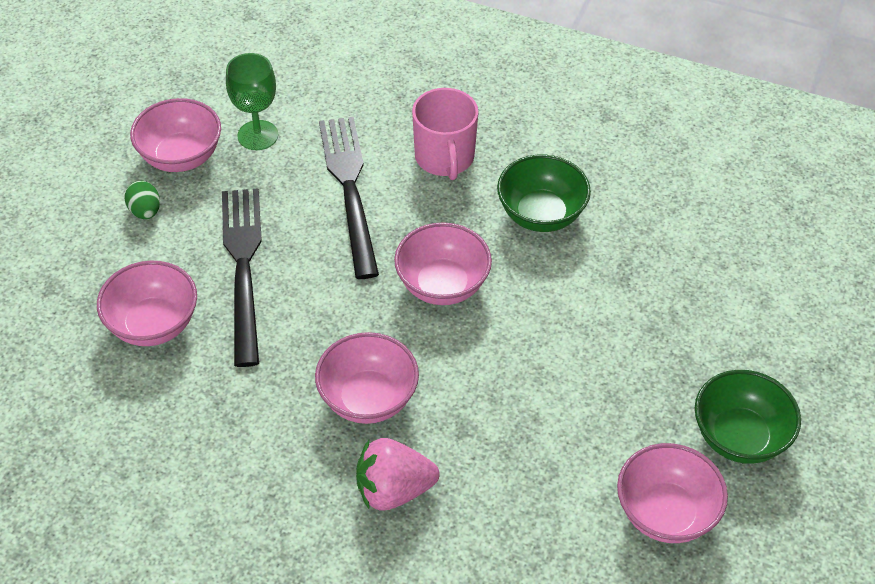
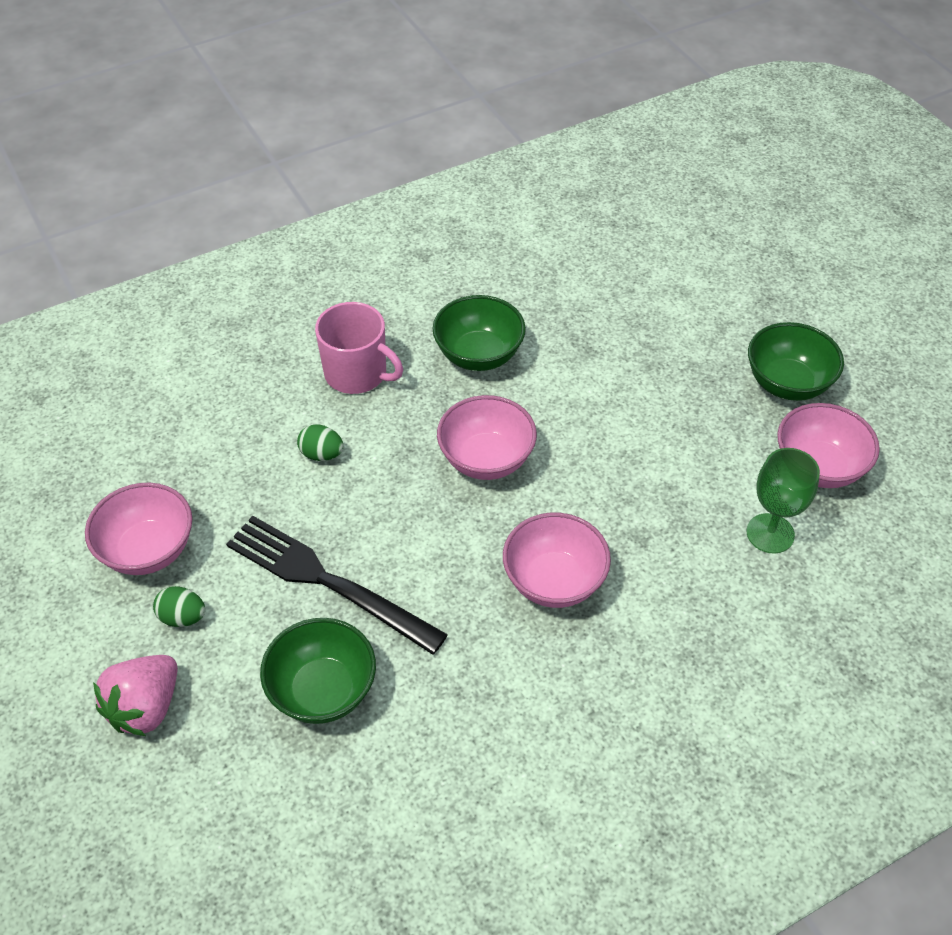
camera: 50 degrees left, 0 degrees up
pink bowl [97,261,197,346] -> green bowl [260,618,376,724]
green goblet [226,53,278,150] -> green goblet moved to [746,448,820,554]
black fork [319,117,379,279] -> green egg [297,424,344,461]
pink strawberry [356,438,440,511] -> pink strawberry moved to [93,655,178,736]

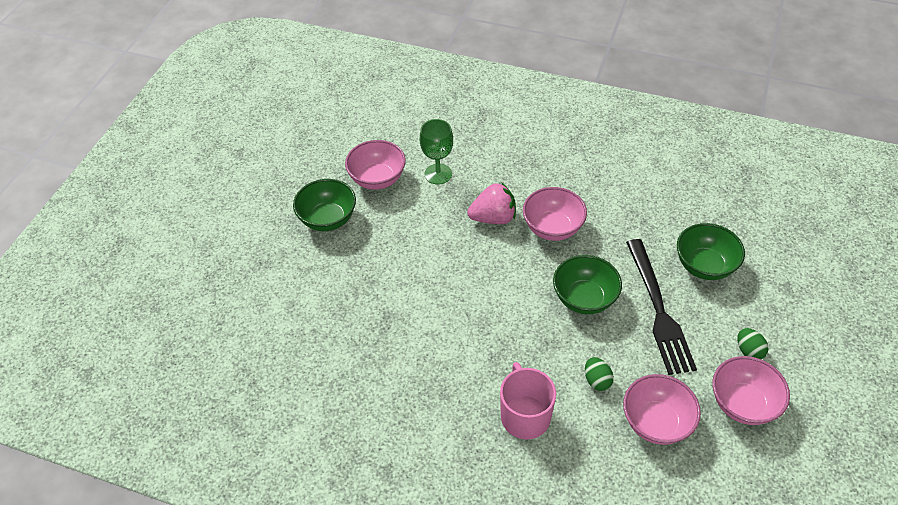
camera: 130 degrees left, 0 degrees up
pink strawberry [93,655,178,736] -> pink strawberry moved to [467,182,516,224]
green bowl [433,295,526,371] -> green bowl moved to [553,255,622,315]
pink bowl [437,395,537,480] -> pink bowl moved to [623,374,701,445]

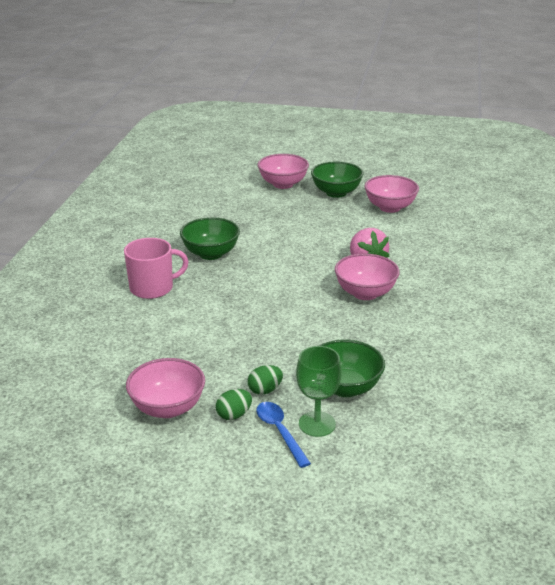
camera: 80 degrees right, 20 degrees down
green goblet [420,119,453,184] -> green goblet moved to [296,346,342,437]
green bowl [553,255,622,315] -> green bowl moved to [180,217,240,260]
green egg [585,357,614,391] -> green egg moved to [248,365,283,395]
pink bowl [623,374,701,445] -> pink bowl moved to [258,154,309,189]
black fork [626,239,697,375] -> none
none -> blue spoon [256,402,311,468]

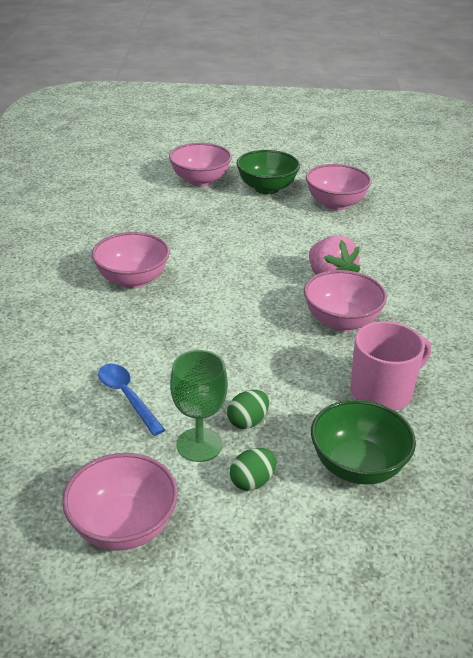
camera: 10 degrees left, 5 degrees up
pink mug [124,238,189,299] -> pink mug moved to [350,321,431,411]
green bowl [180,217,240,260] -> pink bowl [92,232,170,288]
green egg [216,389,252,420] -> green egg moved to [227,390,269,429]
blue spoon [256,402,311,468] -> blue spoon moved to [98,364,165,436]
green goblet [296,346,342,437] -> green goblet moved to [170,350,228,462]

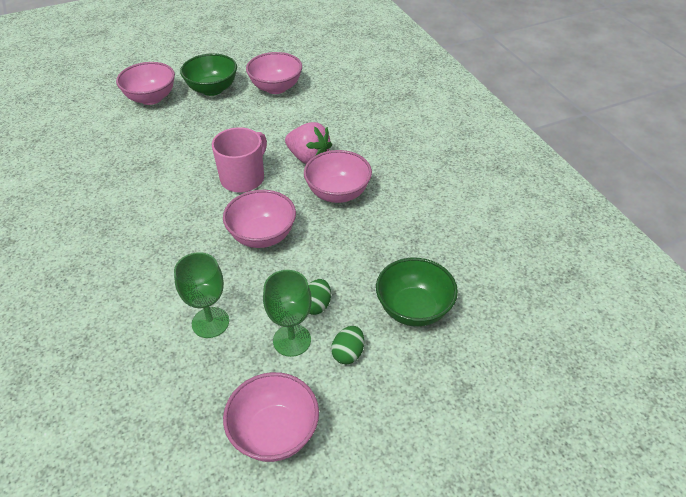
camera: 25 degrees left, 10 degrees up
pink bowl [92,232,170,288] -> pink bowl moved to [223,190,296,248]
blue spoon [98,364,165,436] -> green goblet [174,252,229,338]
pink mug [350,321,431,411] -> pink mug moved to [212,127,267,193]

